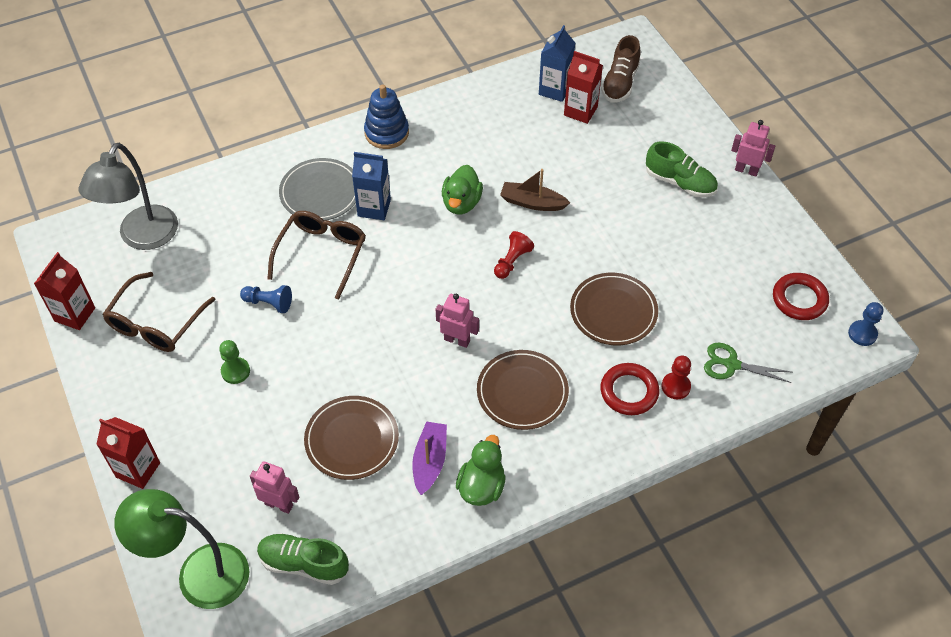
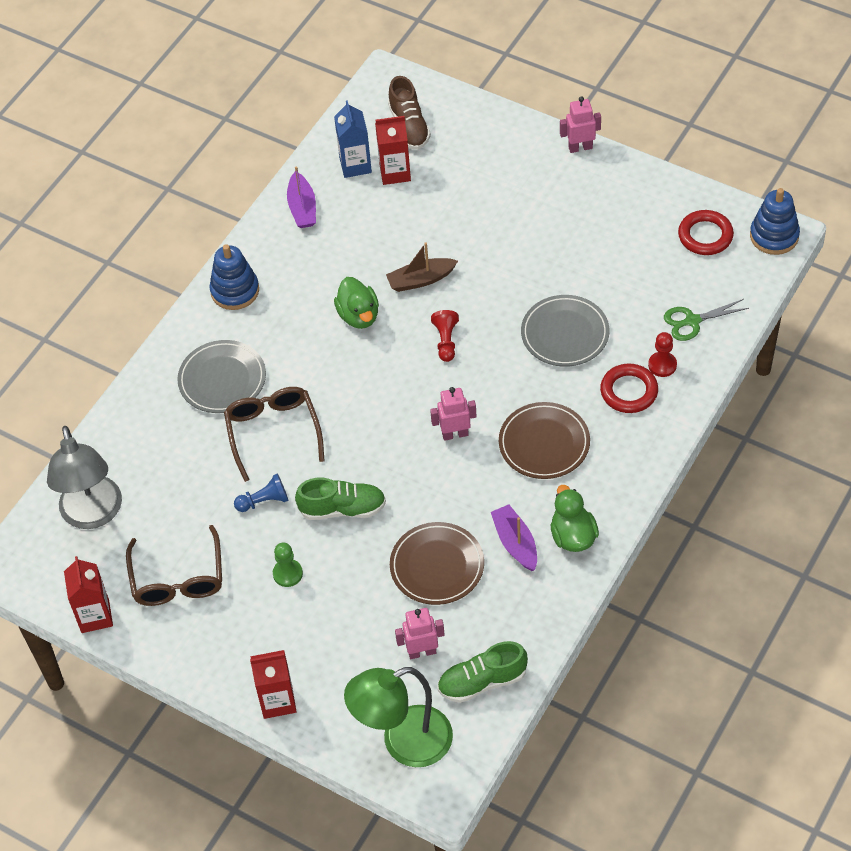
camera: 30 degrees left, 0 degrees up
blue carton [352,152,391,220] -> none
brown plate [570,273,658,345] -> grey plate [521,295,609,367]
green shoe [646,141,718,198] -> green shoe moved to [295,478,386,520]
blue pawn [848,302,883,346] -> blue stacking toy [750,188,800,255]
none -> purple boat [287,166,316,228]

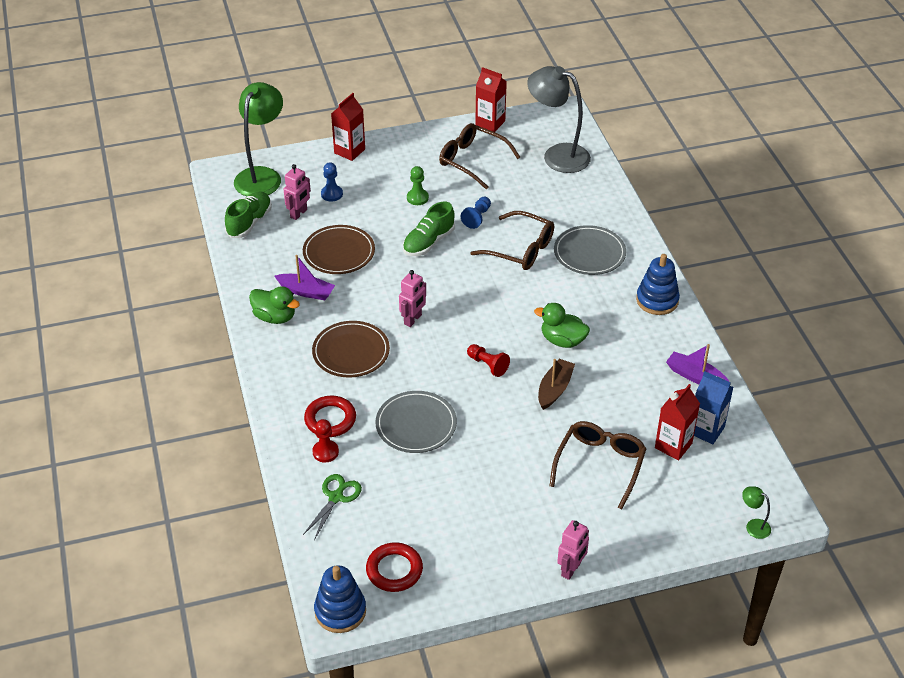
camera: 130 degrees right, 10 degrees down
brown shoe [388,76,431,150] -> none
none -> blue pawn [321,162,343,202]
none -> brown glasses [550,421,646,510]
none -> green lamp [742,486,771,539]

